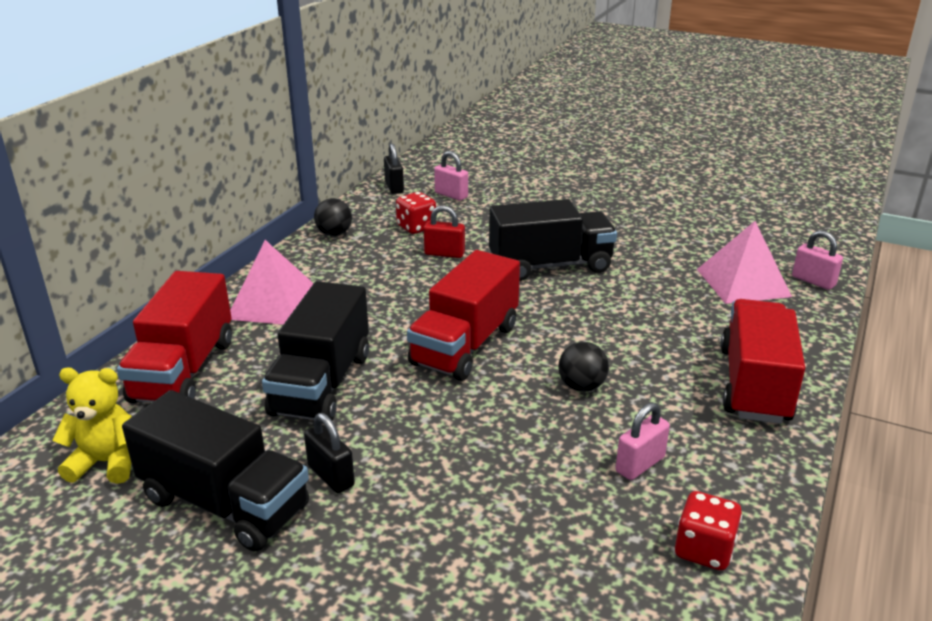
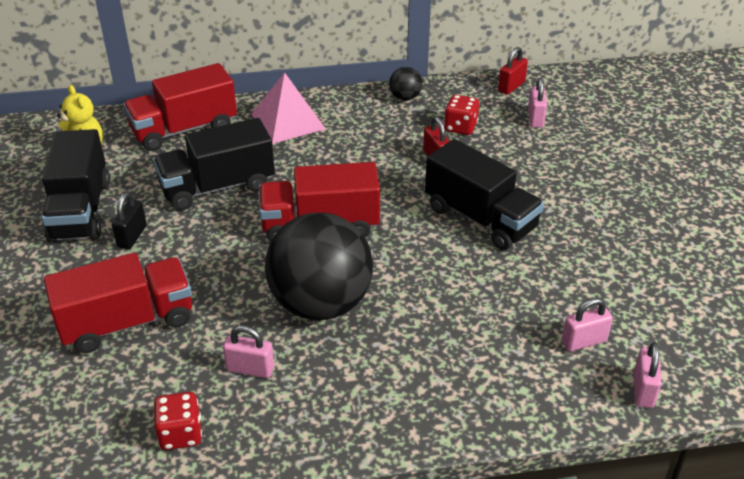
camera: 55 degrees right, 10 degrees up
black padlock [384,143,404,194] -> red padlock [498,47,528,95]
black ball [558,342,609,392] -> black ball [265,213,373,320], size x2.44
pink pyramid [697,221,792,304] -> pink padlock [561,298,613,352]
red truck [720,299,805,424] -> red truck moved to [44,253,192,353]

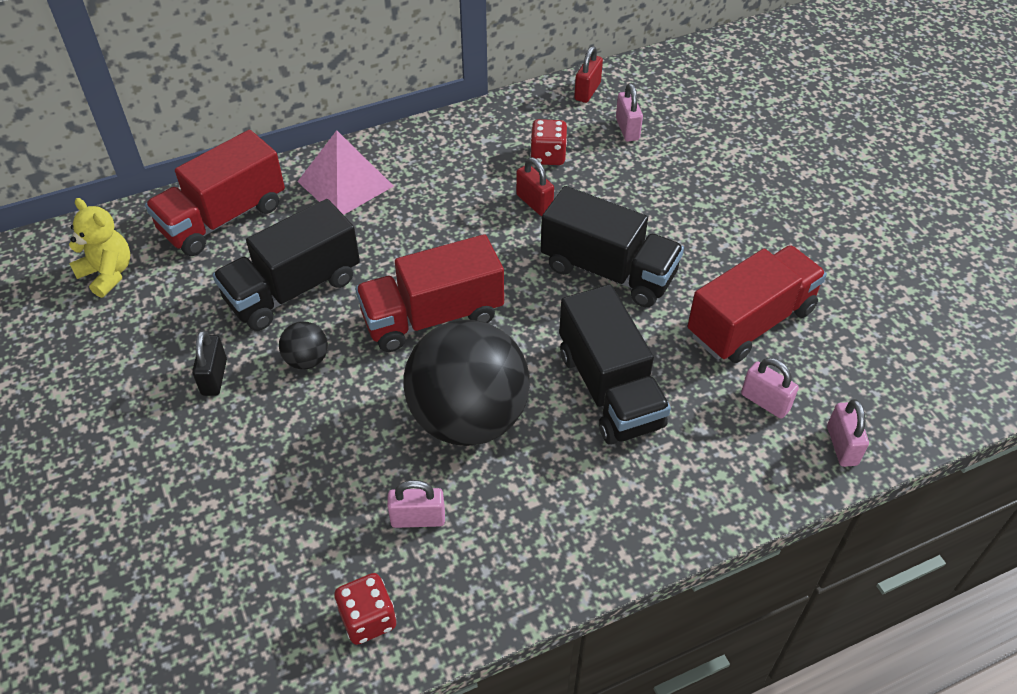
camera: 15 degrees left, 10 degrees up
black truck [41,129,110,243] -> black truck moved to [559,284,671,445]
red truck [44,253,192,353] -> red truck moved to [688,245,827,363]
black ball [389,67,422,100] -> black ball moved to [279,321,328,369]
pink padlock [561,298,613,352] -> pink padlock turned 75 degrees clockwise [741,358,799,419]

